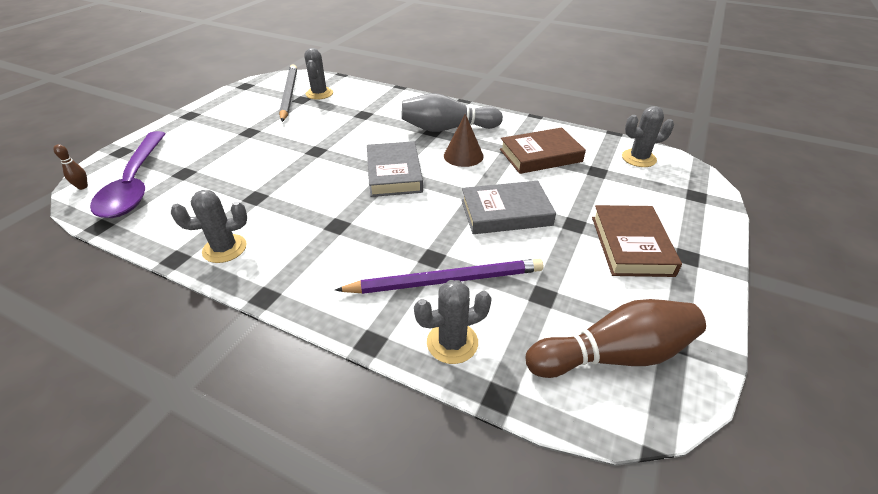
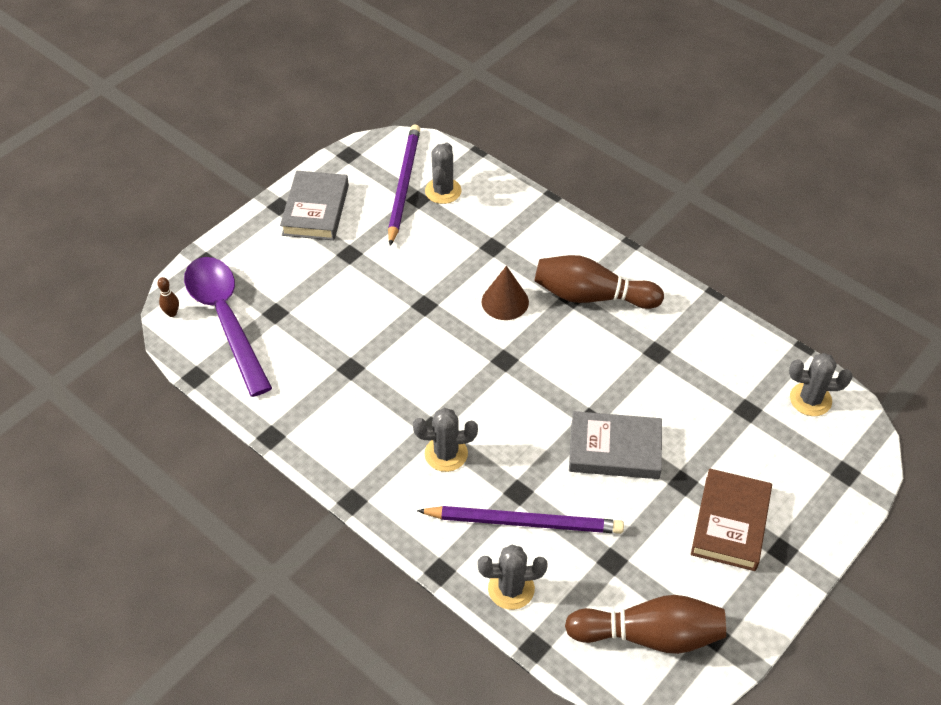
camera: 15 degrees right, 10 degrees up
purple spoon [90,131,166,218] -> purple spoon turned 150 degrees clockwise [184,257,272,397]
grey cactus [171,190,247,263] -> grey cactus moved to [413,408,478,472]
grey pencil [279,64,297,122] -> purple pencil [388,124,420,246]
grey book [367,141,423,197] -> grey book moved to [280,171,349,240]
grey bowling pin [401,93,503,132] -> brown bowling pin [535,255,664,309]
brown cone [444,114,484,167] -> brown cone moved to [481,266,529,320]
brown book [500,128,586,174] -> none

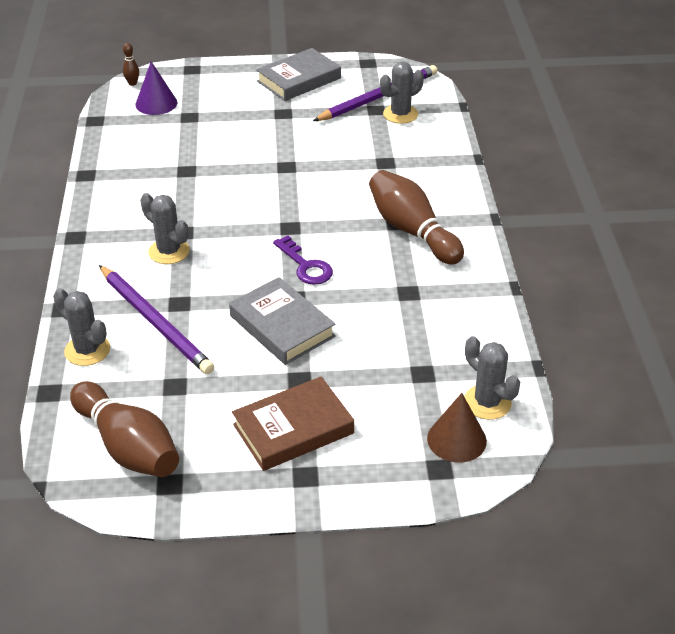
camera: 45 degrees right, 10 degrees down
purple spoon [184,257,272,397] -> purple cone [135,62,177,115]
brown cone [481,266,529,320] -> brown cone moved to [427,393,487,463]
none -> purple key [273,235,333,285]

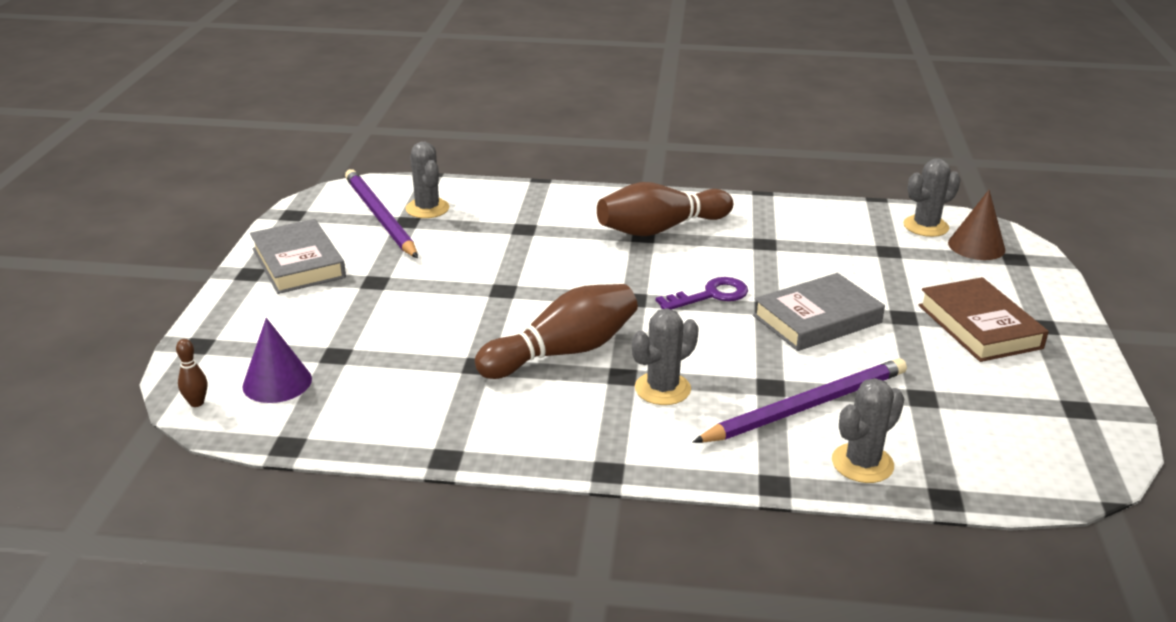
camera: 80 degrees left, 10 degrees down
brown bowling pin [70,381,179,477] -> brown bowling pin moved to [475,284,638,379]

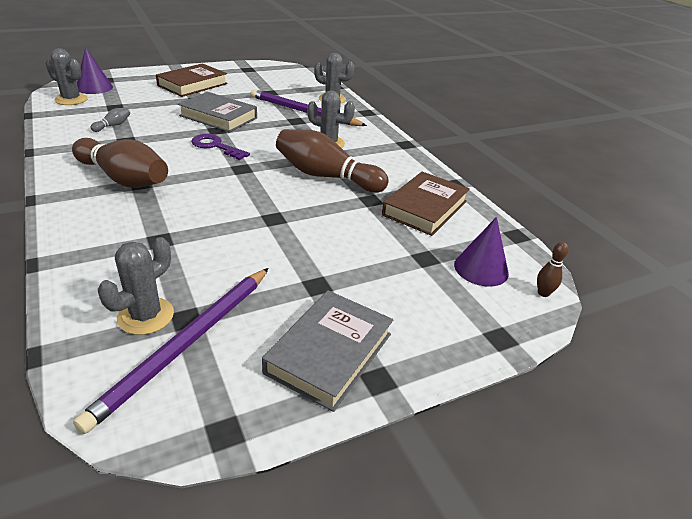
camera: 125 degrees left, 5 degrees up
brown cone [948,190,1005,260] -> purple cone [77,47,113,94]
none -> grey bowling pin [91,108,130,132]
none -> brown book [382,172,470,236]

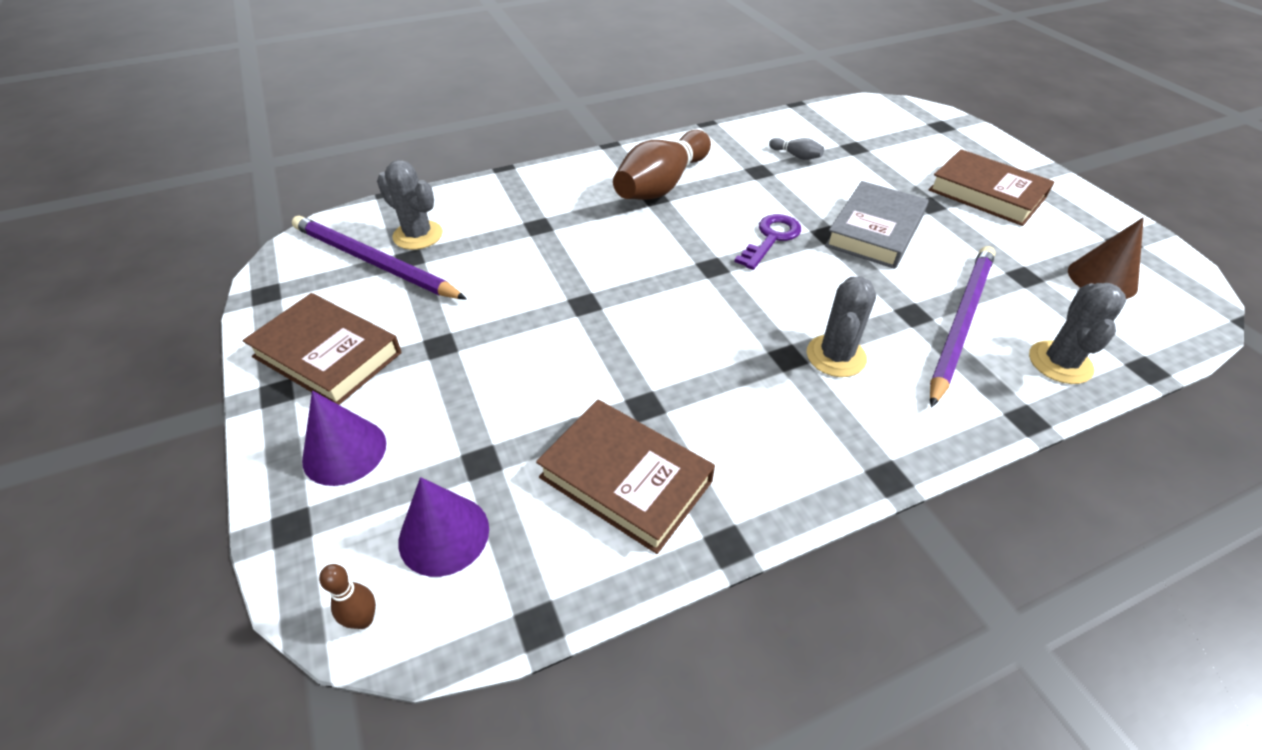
camera: 95 degrees right, 10 degrees up
grey cactus [46,48,88,105] -> none
purple cone [77,47,113,94] -> purple cone moved to [302,391,386,486]
grey book [262,290,393,412] -> brown book [242,293,402,405]
brown bowling pin [276,129,389,193] -> none
none -> brown cone [1068,217,1144,299]

